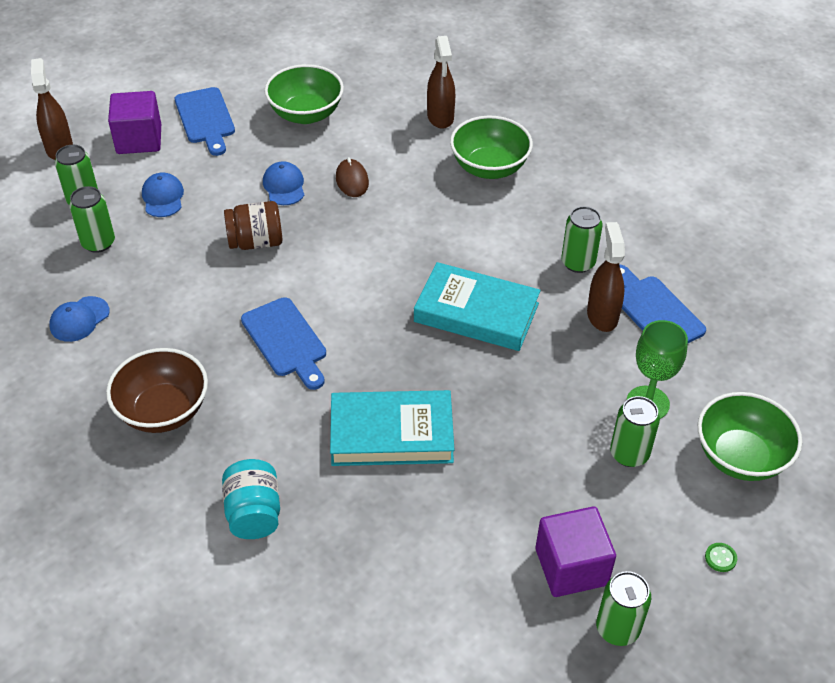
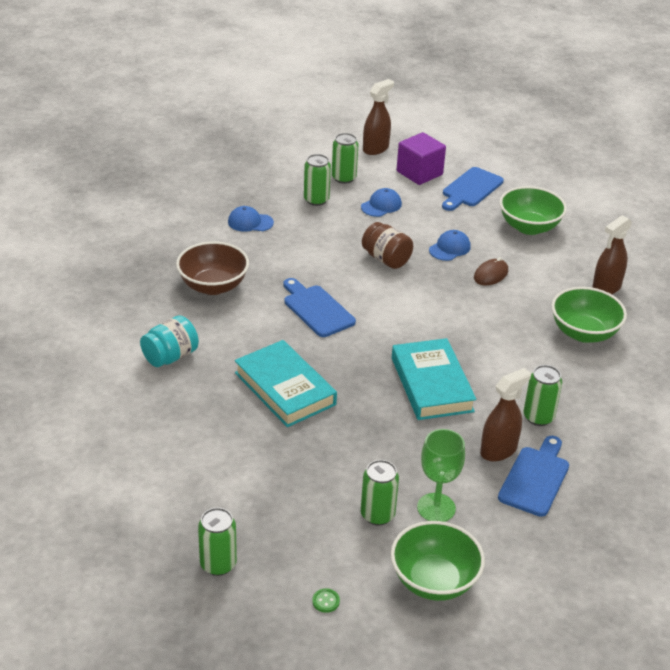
camera: 55 degrees right, 10 degrees down
blue cutting board [241,297,326,390] -> blue cutting board turned 120 degrees clockwise [284,278,356,337]
purple cube [536,507,616,597] -> none

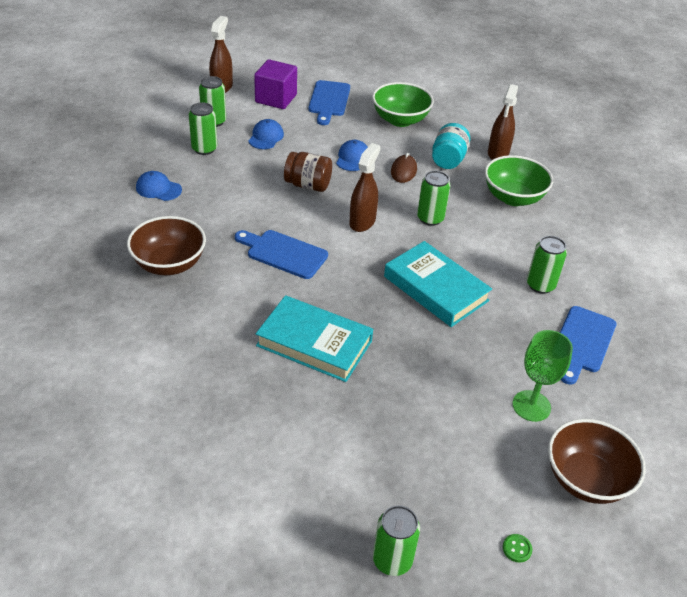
camera: 30 degrees left, 5 degrees up
turquoise jar [140,315,199,367] -> turquoise jar moved to [432,123,470,169]
blue cap [228,206,274,232] -> blue cap turned 45 degrees clockwise [136,171,182,201]
green can [361,460,399,526] -> green can moved to [417,171,450,226]
green bowl [391,521,485,601] -> brown bowl [548,419,646,504]
brown spray bottle [480,368,531,462] -> brown spray bottle moved to [349,143,380,232]
blue cutting board [498,436,569,517] -> blue cutting board turned 150 degrees counterclockwise [560,306,617,385]

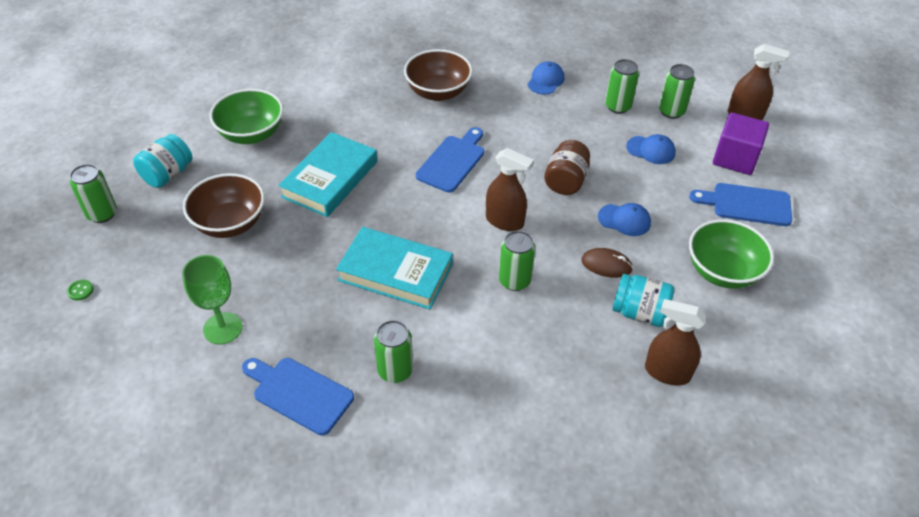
camera: 95 degrees right, 5 degrees up
turquoise book [384,241,492,327] -> turquoise book turned 60 degrees clockwise [336,227,453,310]
green bowl [485,155,553,206] -> green bowl moved to [210,89,283,144]
brown bowl [548,419,646,504] -> brown bowl moved to [183,173,265,238]
none -> turquoise jar [133,134,192,188]

